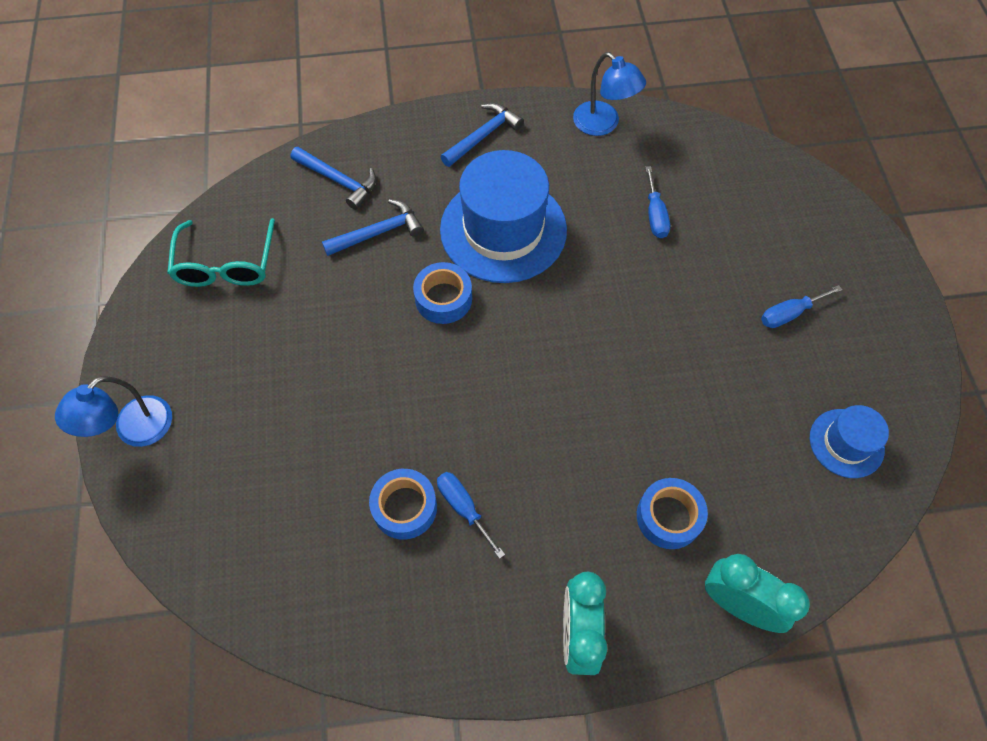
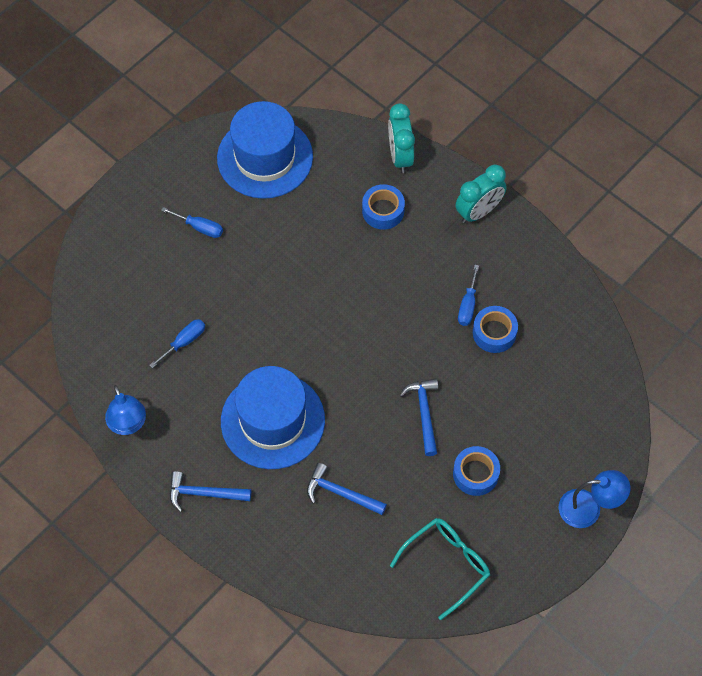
camera: 130 degrees left, 0 degrees up
blue hammer [291,147,376,210] -> blue hammer moved to [399,379,438,456]
blue tape [413,262,472,324] -> blue tape moved to [453,446,500,496]
blue lamp [573,52,646,136] -> blue lamp turned 150 degrees clockwise [105,385,146,435]
blue hat [810,405,889,478] -> blue hat [217,101,313,199], size x1.96

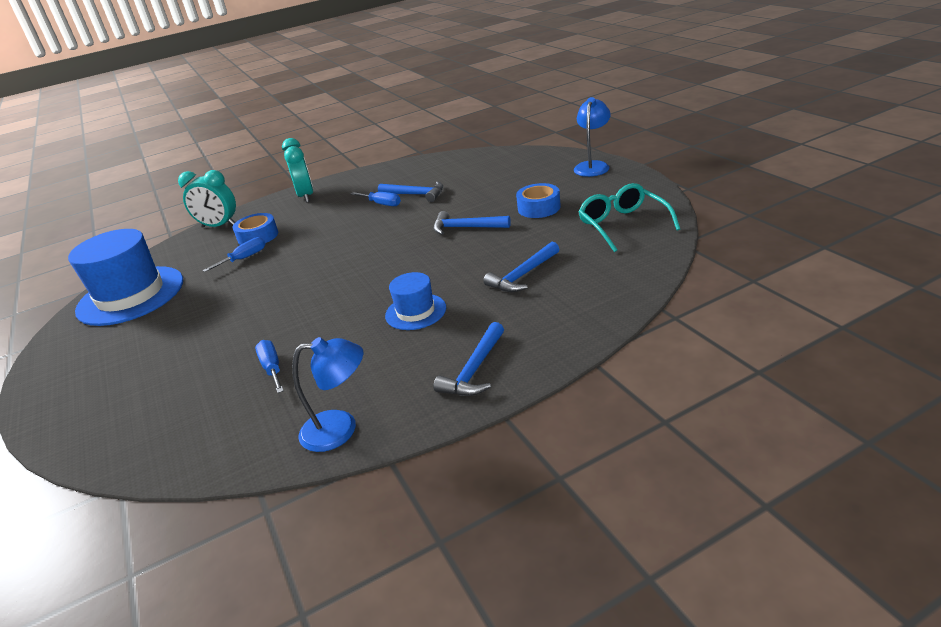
camera: 65 degrees left, 30 degrees down
blue screwdriver [161,207,223,238] -> blue screwdriver moved to [202,237,265,272]
blue hat [221,366,325,469] -> blue hat [385,272,446,330], size x0.51
blue tape [473,306,518,353] -> blue hammer [378,181,443,202]

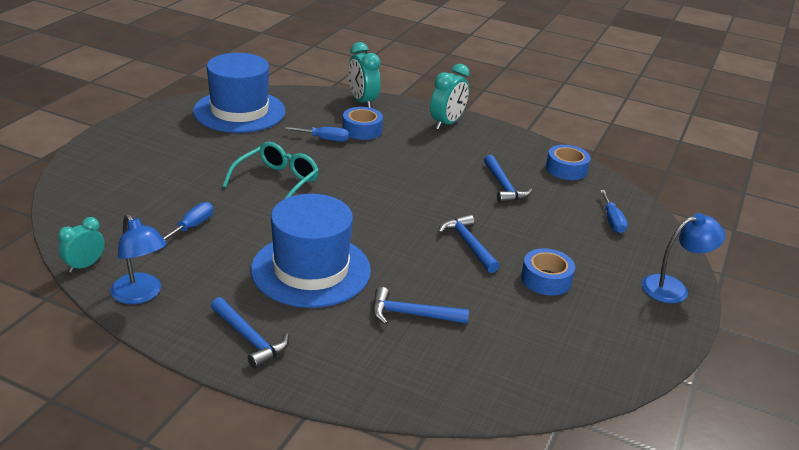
camera: 45 degrees right, 0 degrees up
blue screwdriver [351,192,401,206] -> blue screwdriver moved to [600,190,628,233]
blue hat [385,272,446,330] -> blue hat [251,194,371,308], size x1.96
blue hammer [434,322,504,396] -> blue hammer turned 120 degrees counterclockwise [211,297,289,369]
turquoise glasses [578,183,680,252] -> turquoise glasses moved to [222,142,319,199]
none -> turquoise clock [58,217,105,273]
none -> blue tape [546,145,591,180]

